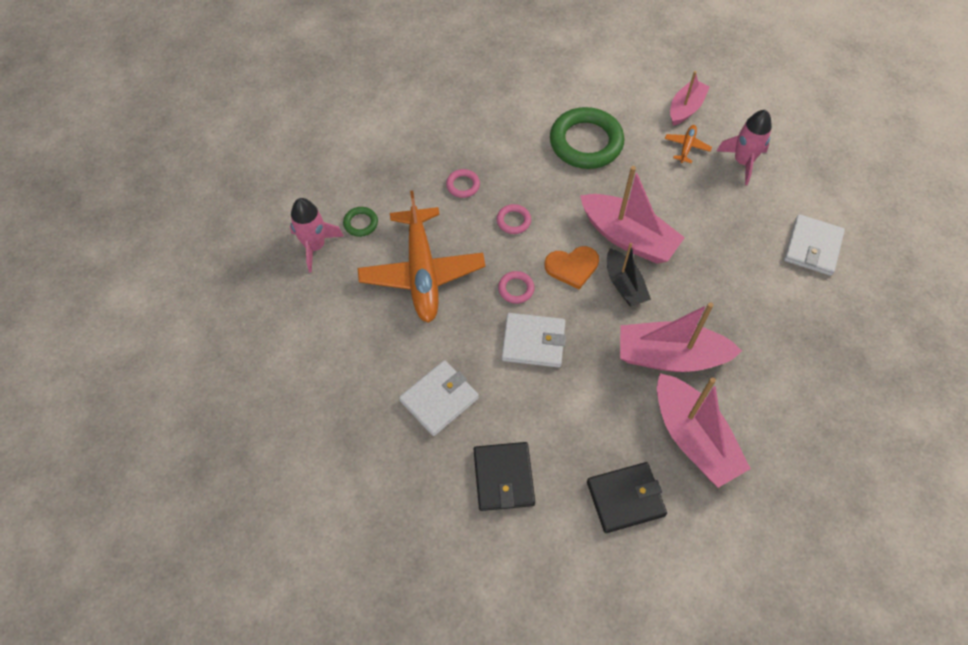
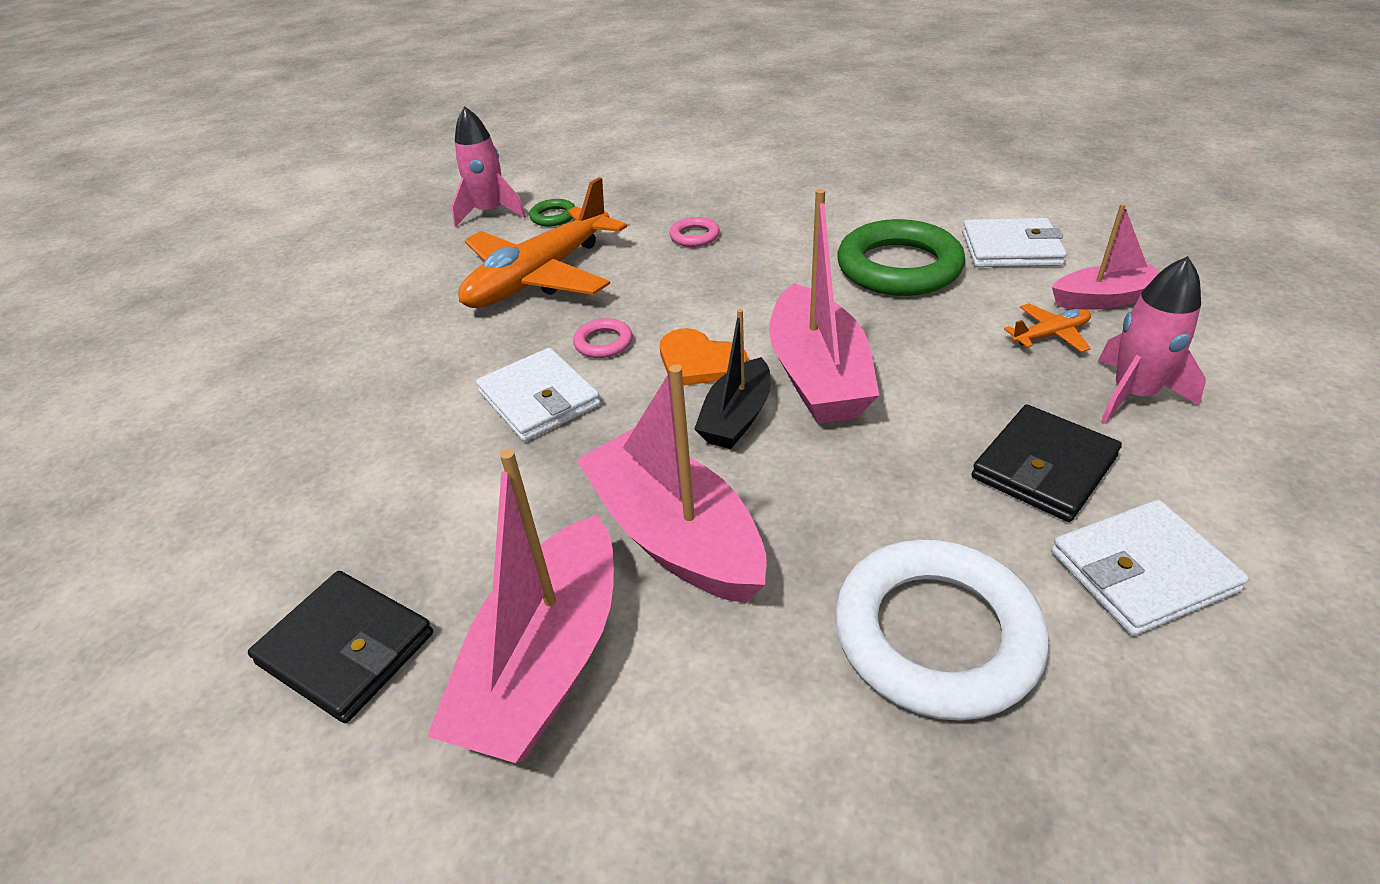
camera: 50 degrees right, 20 degrees down
white wallet [399,360,479,436] -> white wallet moved to [962,218,1067,267]
black wallet [474,442,535,511] -> black wallet moved to [971,405,1122,522]
pink ring [497,204,531,234] -> none
none -> white ring [835,539,1049,721]

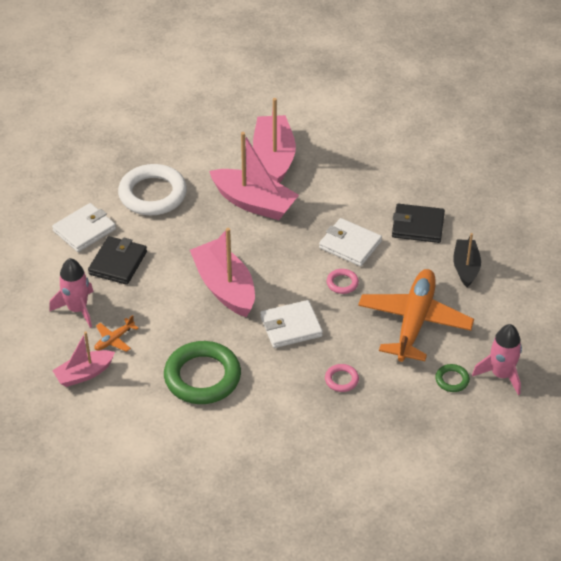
camera: 155 degrees right, 5 degrees up
black wallet [248,571,433,723] -> black wallet moved to [392,204,445,243]
orange heart [660,328,747,385] -> none
black boat [694,309,771,449] -> black boat moved to [453,233,481,287]
white wallet [962,218,1067,267] -> white wallet moved to [260,300,323,348]

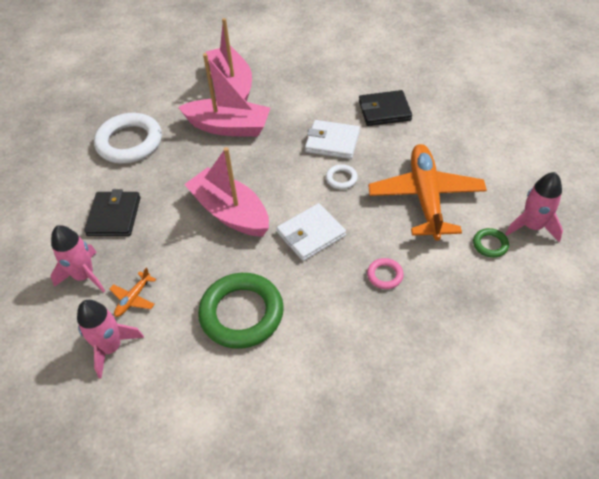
camera: 15 degrees left, 5 degrees up
white wallet [52,203,116,252] -> none
pink boat [52,331,115,387] -> pink rocket [77,300,144,379]
pink ring [327,269,359,294] -> white ring [326,164,358,189]
black boat [453,233,481,287] -> none

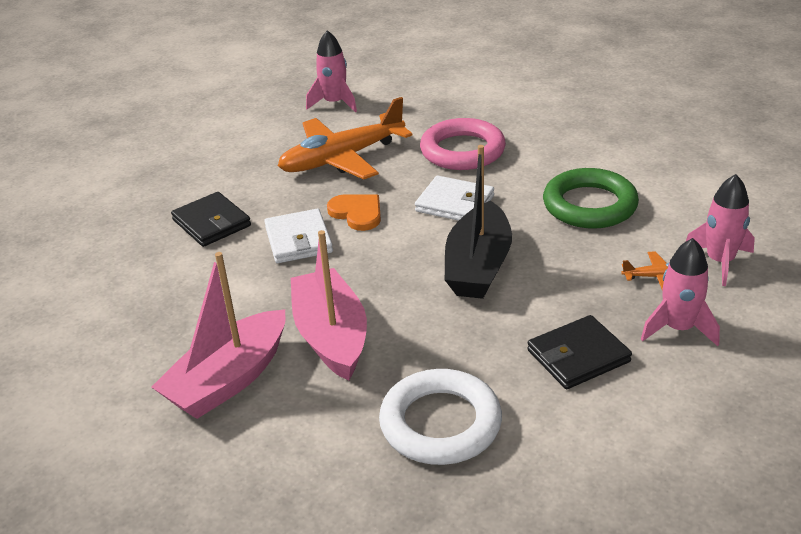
camera: 120 degrees left, 15 degrees down
pink boat [184,147,269,237] -> black boat [445,145,512,299]
white ring [326,164,358,189] -> orange heart [327,194,381,231]
pink ring [367,258,404,289] -> pink ring [420,118,506,170], size x2.26
green ring [473,228,509,258] -> none

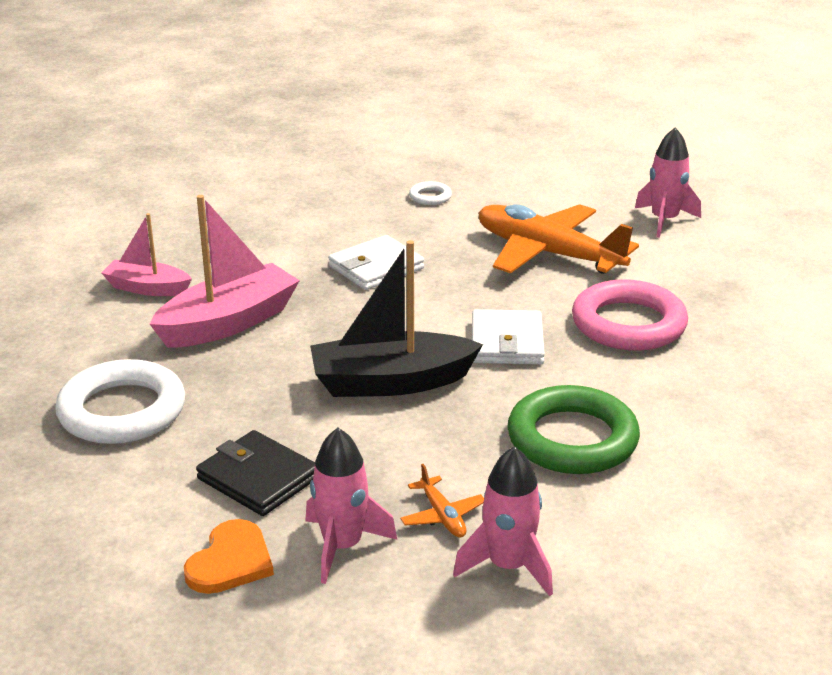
camera: 65 degrees right, 5 degrees down
pink boat [151,252,286,419] -> pink boat [101,213,192,296], size x0.60
black wallet [171,192,251,247] -> none
orange heart [327,194,381,231] -> orange heart moved to [184,519,274,594]
none -> white ring [409,181,452,205]

